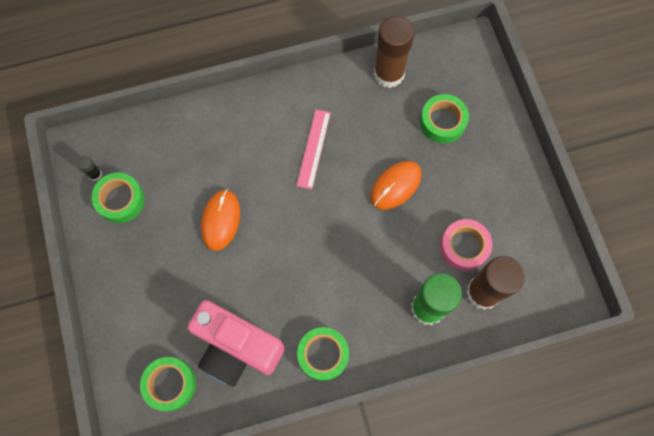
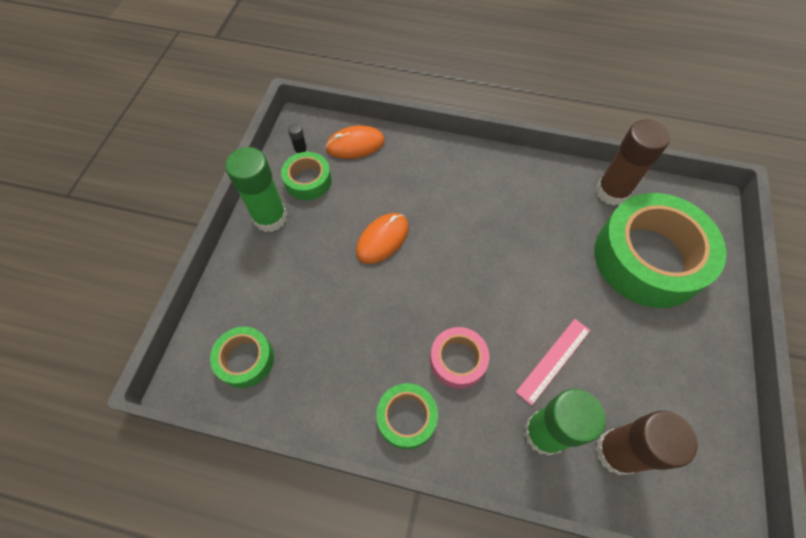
camera: 30 degrees right, 10 degrees down
pink camera [187,300,285,387] -> none
pink ruler [297,109,331,189] -> pink ruler moved to [516,319,591,406]
orange mouse [370,161,422,210] -> orange mouse moved to [325,126,385,159]
green tape [420,94,469,144] -> green tape [595,193,727,308], size x2.09
pink tape [440,219,492,271] -> pink tape moved to [430,327,489,389]
none -> green glue stick [225,147,287,232]

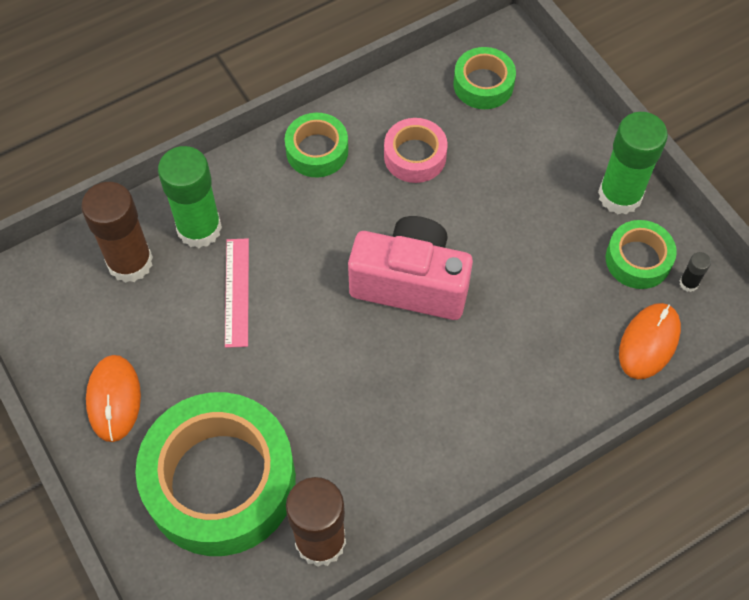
camera: 135 degrees right, 0 degrees up
orange mouse [356,213,409,264] -> orange mouse moved to [86,355,141,442]
pink tape [430,327,489,389] -> pink tape moved to [384,118,448,183]
none -> pink camera [348,216,473,320]

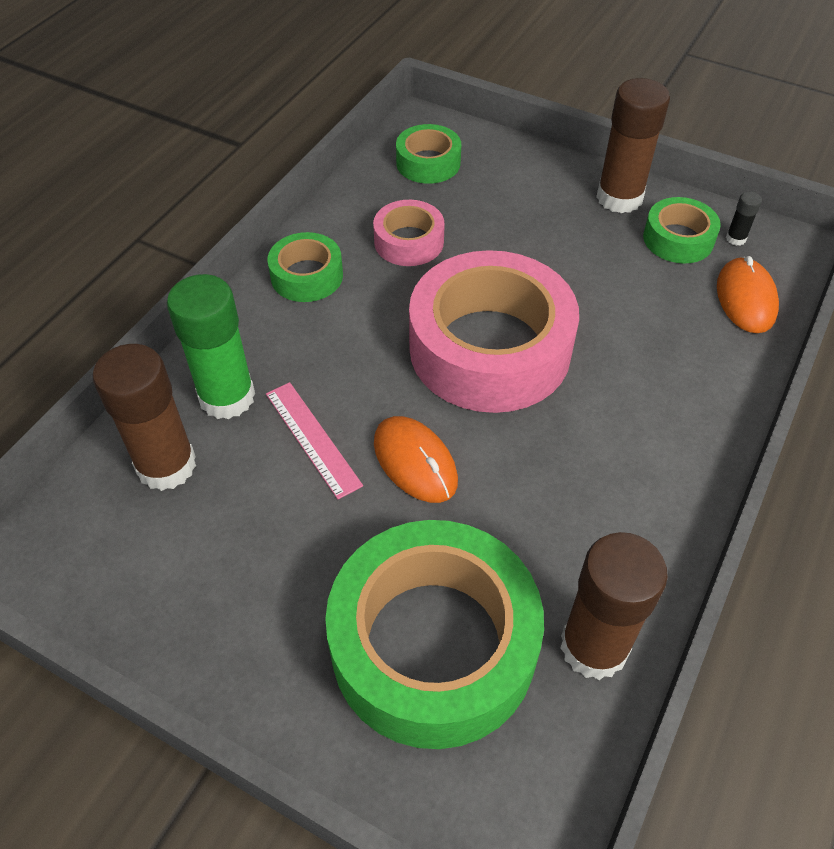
camera: 30 degrees left, 10 degrees down
orange mouse [86,355,141,442] -> orange mouse moved to [374,416,458,503]
pink camera [348,216,473,320] -> pink tape [409,250,579,413]
green glue stick [598,112,668,215] -> brown glue stick [596,78,670,213]

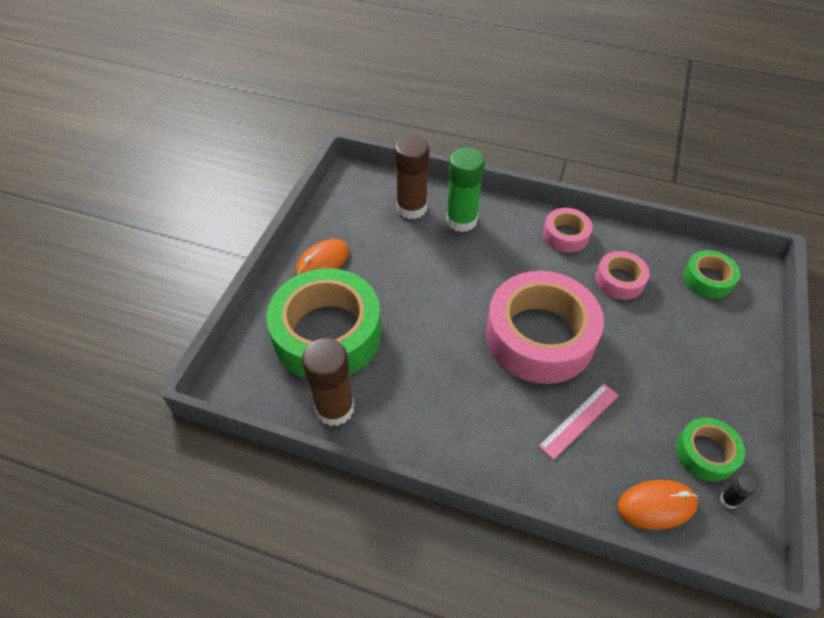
camera: 80 degrees right, 0 degrees up
pink ruler [266,382,363,500] -> pink ruler moved to [539,384,619,460]
green tape [267,232,343,302] -> pink tape [543,208,593,253]
orange mouse [374,416,458,503] -> orange mouse moved to [295,239,349,275]
brown glue stick [596,78,670,213] -> none

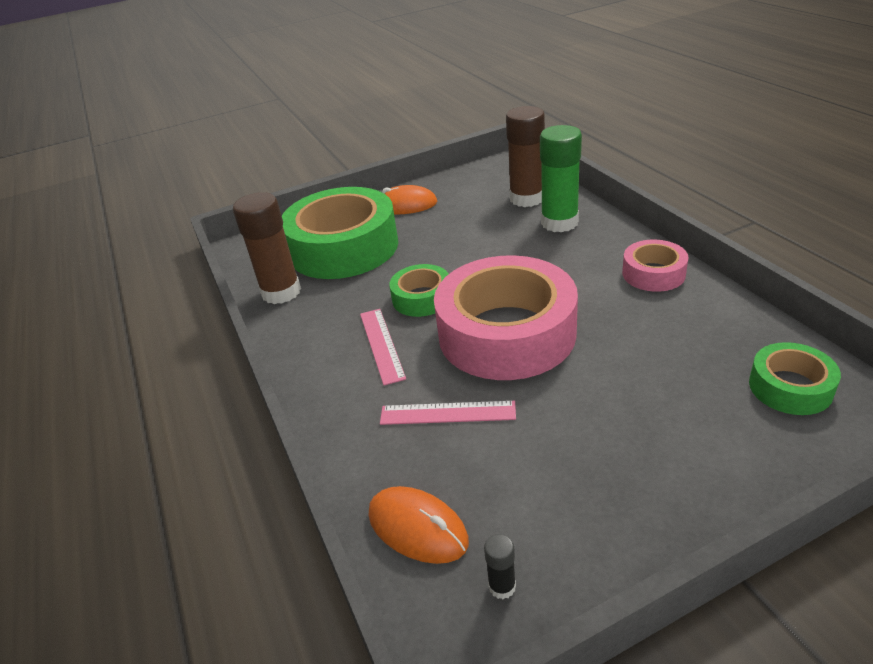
camera: 50 degrees right, 15 degrees down
pink tape [595,251,650,300] -> none
green tape [676,417,745,482] -> green tape moved to [389,264,449,317]
none -> pink ruler [360,309,406,385]

